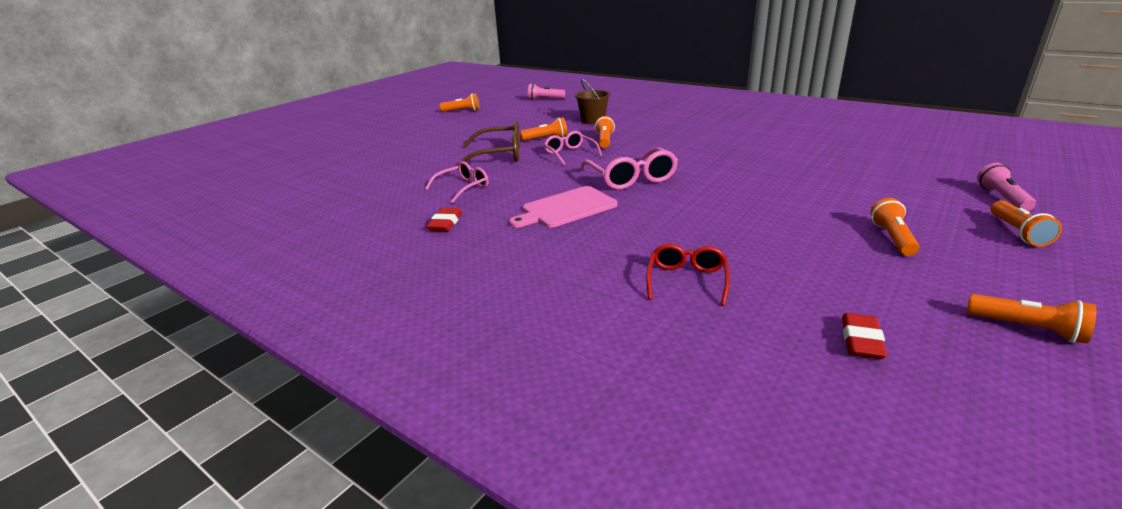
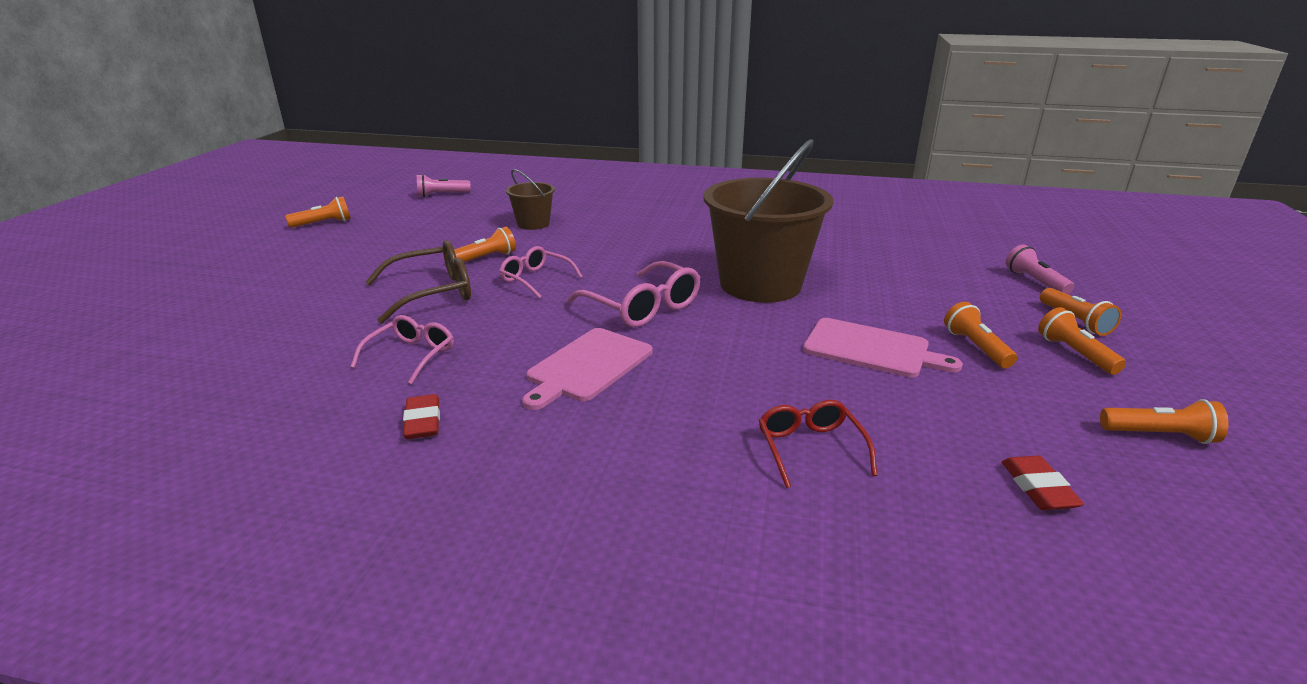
camera: 25 degrees left, 0 degrees up
orange flashlight [595,116,615,148] -> orange flashlight moved to [1038,307,1126,375]
none -> brown bucket [703,139,833,303]
none -> pink cutting board [803,318,963,377]

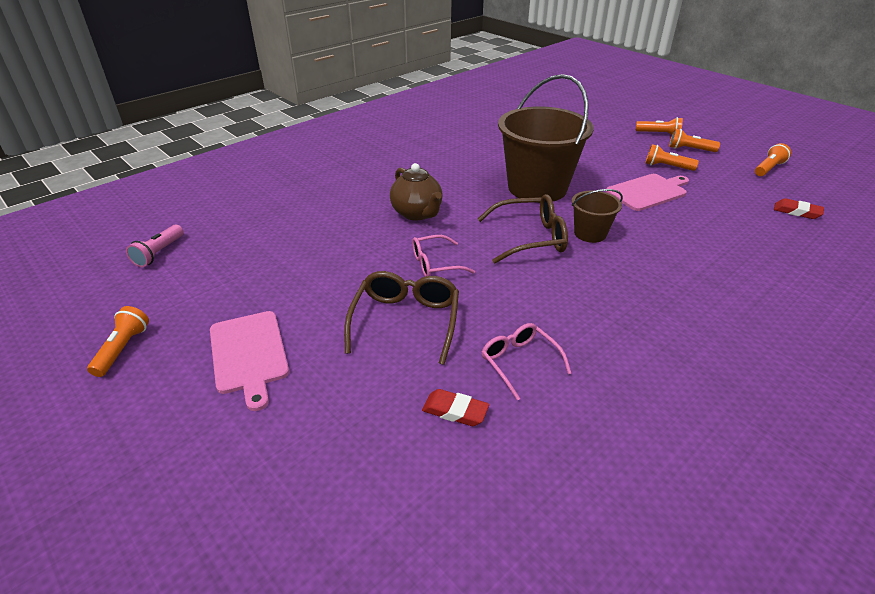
camera: 55 degrees left, 10 degrees up
red eraser [403,394,440,439] -> red eraser moved to [422,389,489,426]
orange flashlight [454,227,516,262] -> none
brown bucket [506,169,555,230] -> brown bucket moved to [572,189,623,243]
pink cutting board [522,328,652,410] -> pink cutting board moved to [210,311,289,411]
pink glasses [567,261,700,327] -> brown glasses [477,194,568,263]
red glasses [759,400,877,488] -> none
pink flashlight [1006,244,1074,294] -> none
none -> brown teapot [390,163,443,220]

